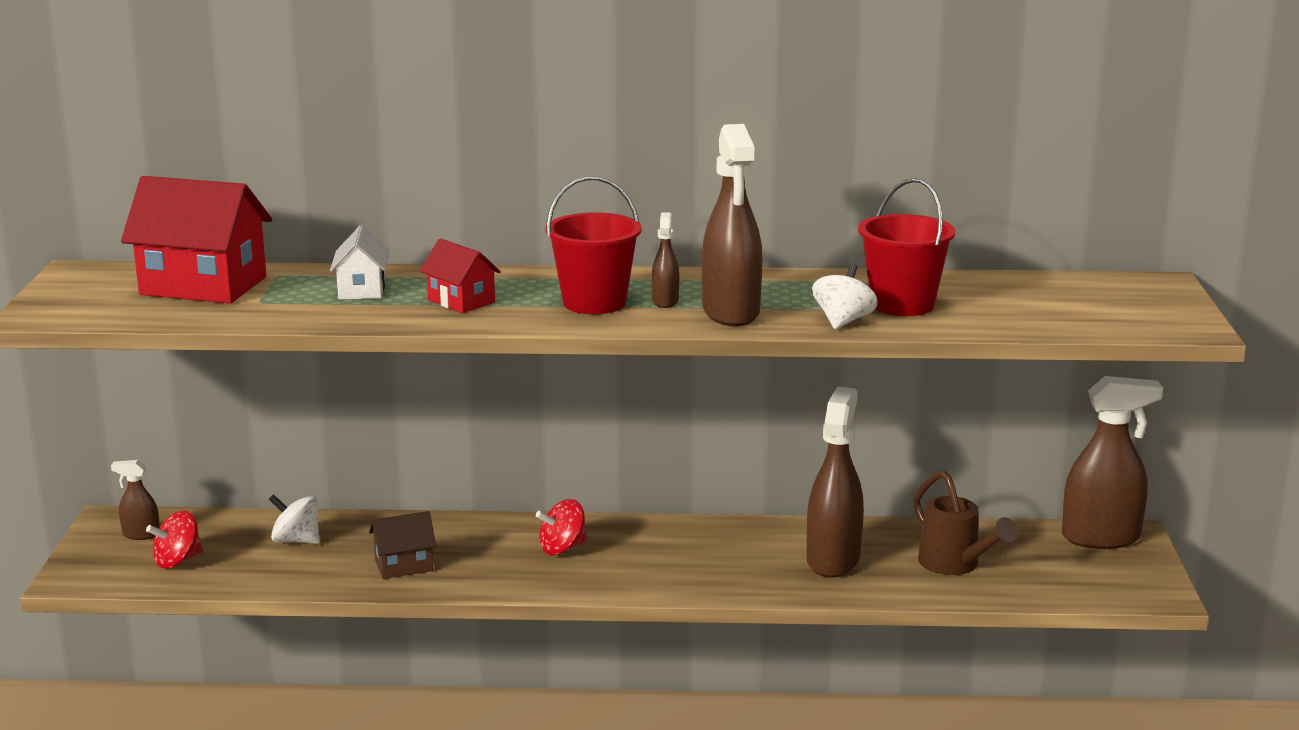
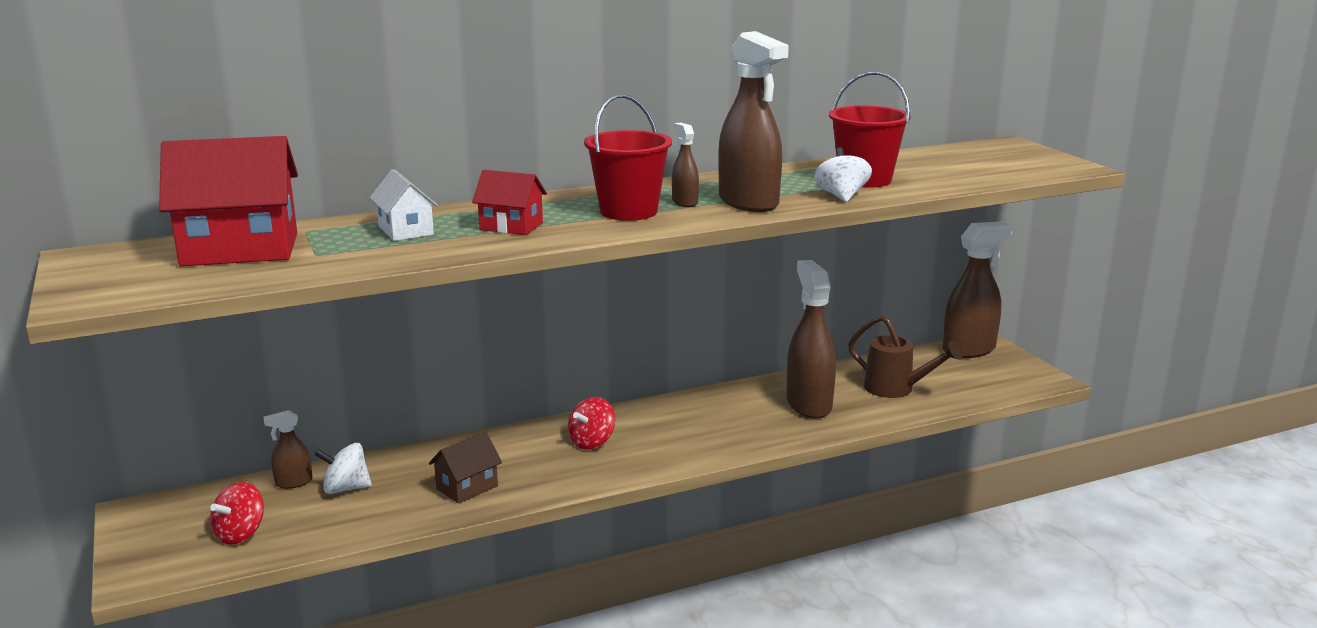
camera: 25 degrees left, 0 degrees up
brown spray bottle [111,460,160,540] -> brown spray bottle moved to [264,410,313,489]

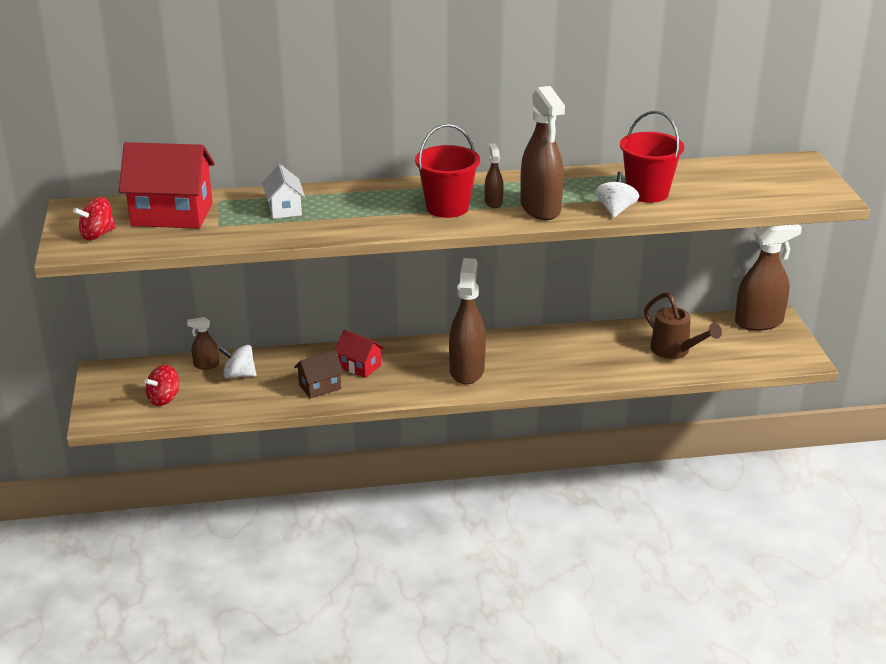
camera: 15 degrees right, 10 degrees up
red house [472,170,547,235] -> red house moved to [335,330,385,378]
red spinning top [568,397,615,450] -> red spinning top moved to [73,197,116,240]
brown spray bottle [786,260,836,419] -> brown spray bottle moved to [449,258,486,384]

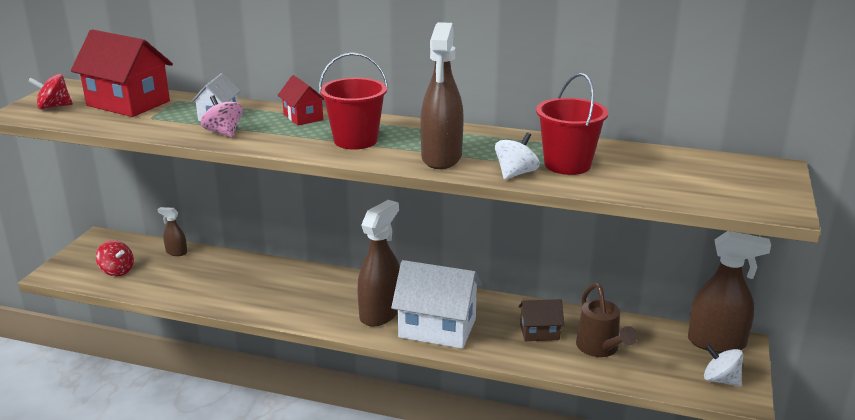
camera: 25 degrees right, 5 degrees down
red spinning top [144,365,179,406] -> red spinning top turned 120 degrees counterclockwise [96,240,134,277]
white spinning top [219,345,257,378] -> white spinning top moved to [704,344,743,386]
brown house [294,350,344,399] -> brown house moved to [518,299,564,341]
red house [335,330,385,378] -> red house moved to [278,75,325,125]
brown spray bottle [485,143,504,208] -> none
none -> pink spinning top [200,95,243,137]
none -> white house [391,260,482,349]

